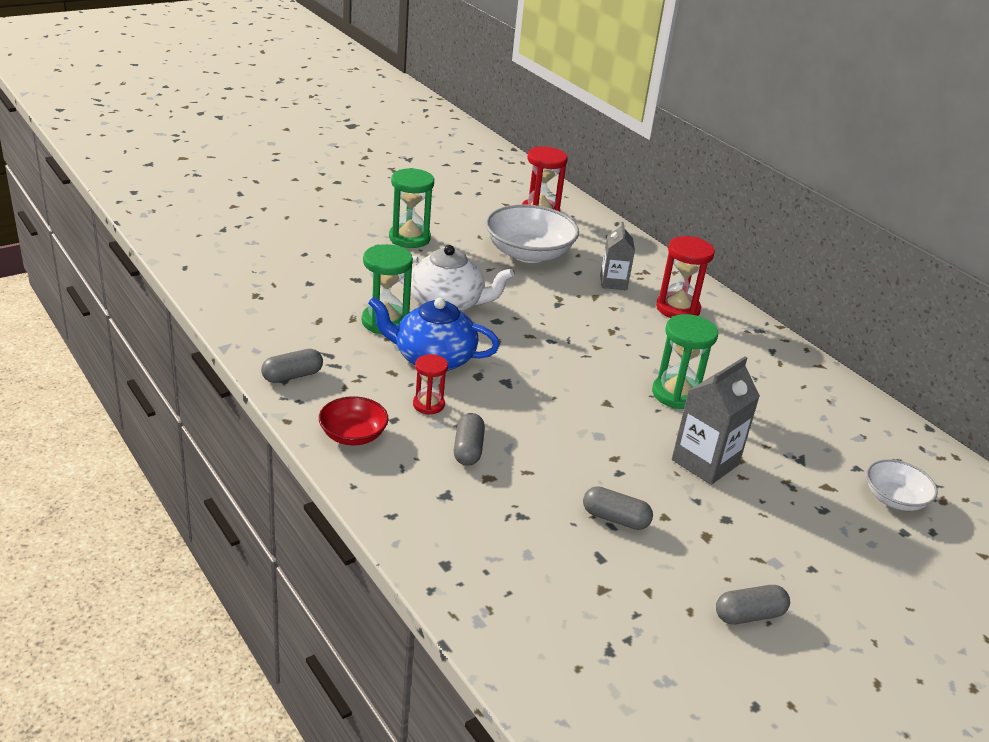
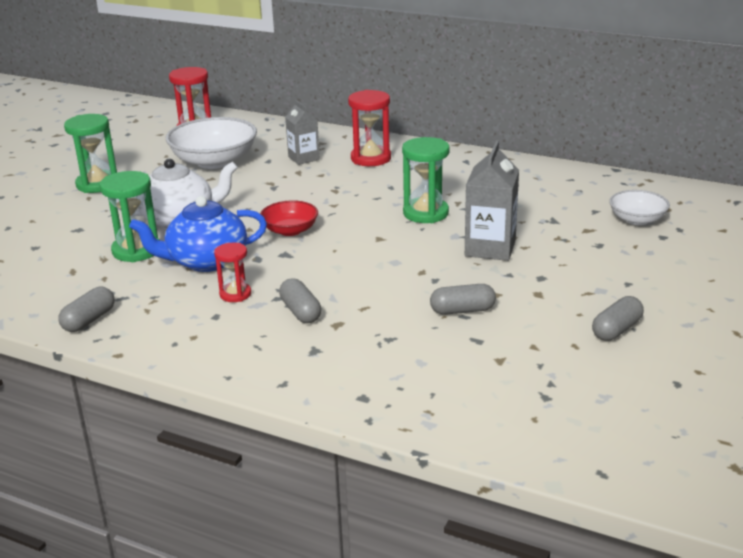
camera: 25 degrees left, 5 degrees down
red bowl [319,396,389,445] -> red bowl moved to [260,200,318,236]

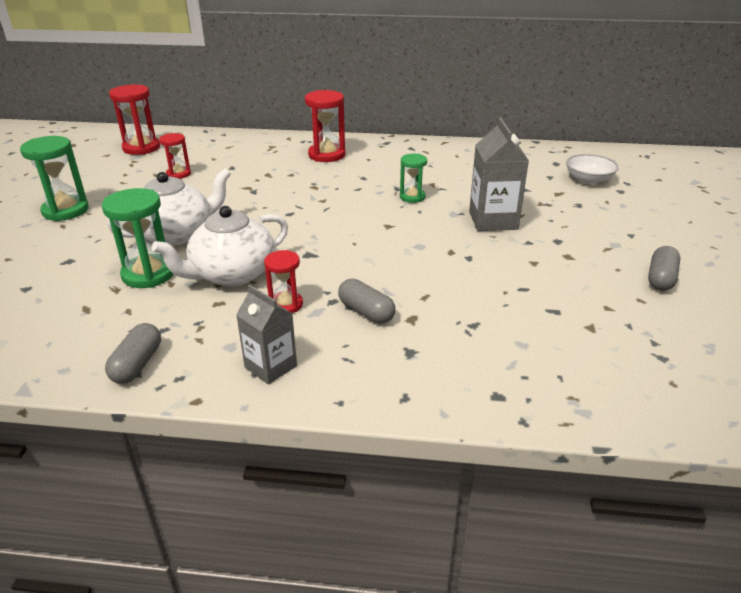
camera: 20 degrees left, 5 degrees up
blue teapot [129,196,267,272] -> white teapot [152,206,288,286]
white bowl [166,117,257,169] -> red hourglass [159,133,191,179]
red bowl [260,200,318,236] -> none
grey carton [285,100,320,165] -> grey carton moved to [236,285,297,384]
green hourglass [402,137,449,223] -> green hourglass [400,154,427,203], size x0.61
grey capsule [430,284,496,315] -> none

